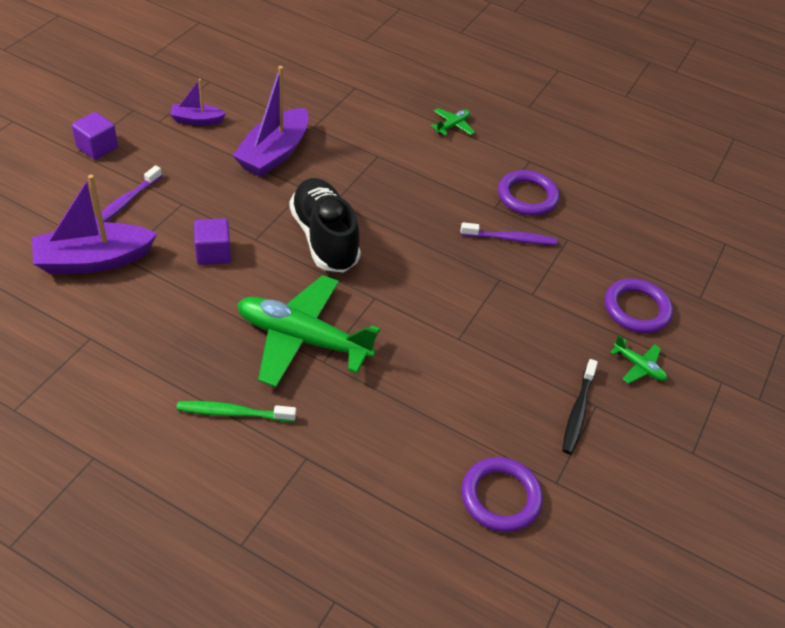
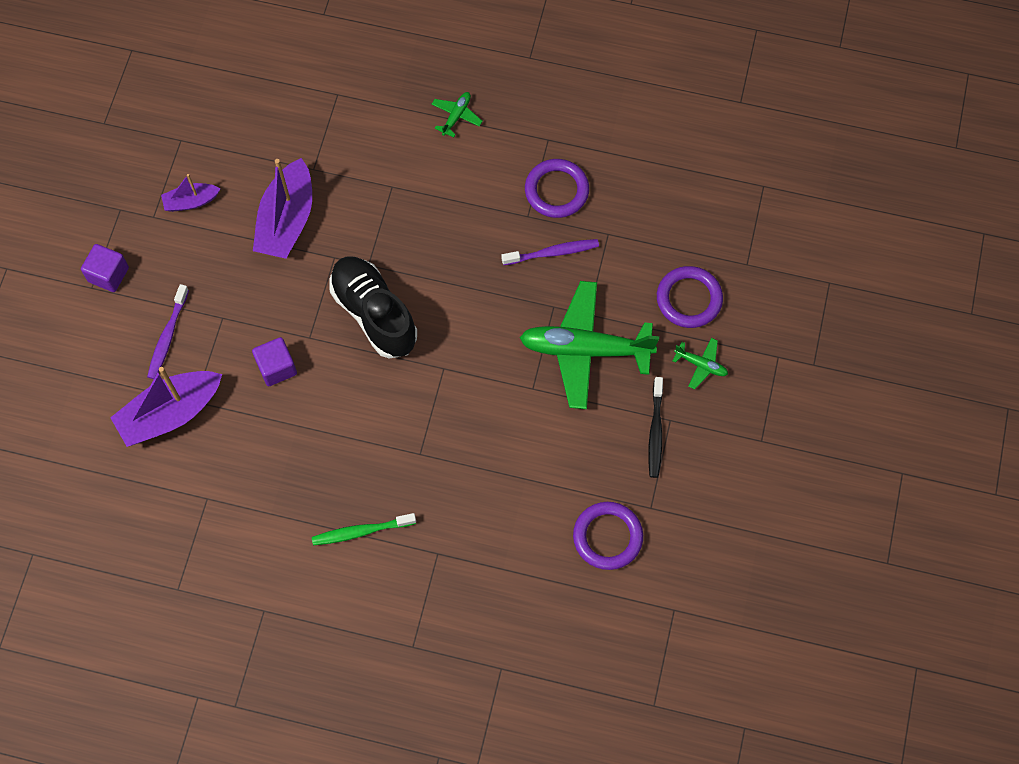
camera: 10 degrees left, 20 degrees up
green plane [237,275,380,387] -> green plane moved to [520,281,659,409]

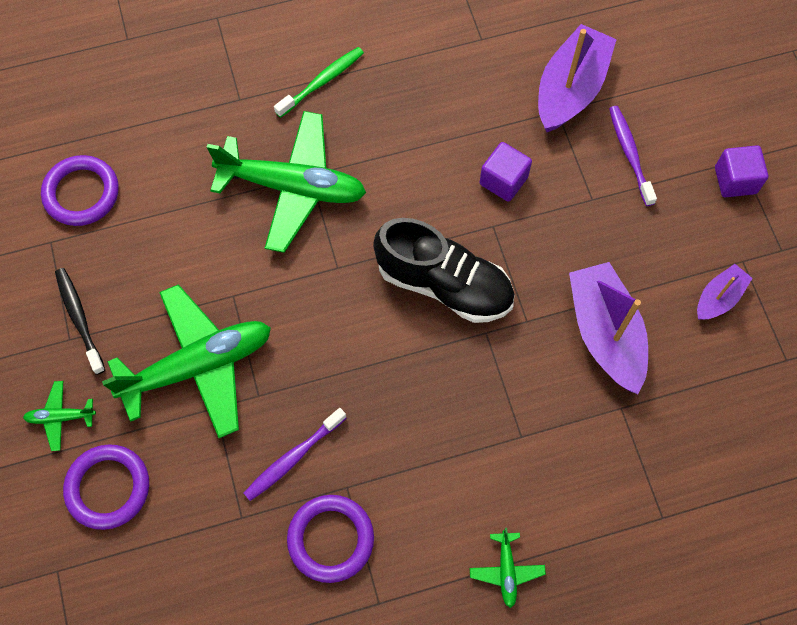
camera: 150 degrees right, 0 degrees up
none -> green plane [207,111,366,253]

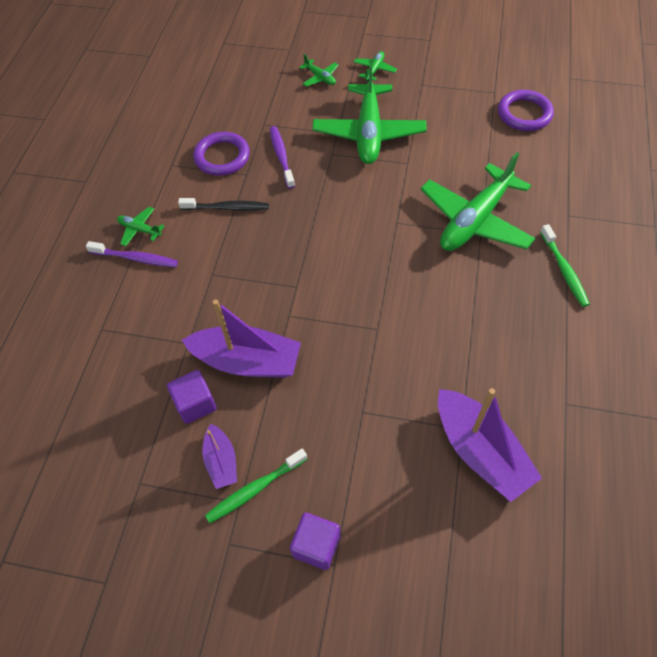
camera: 120 degrees right, 10 degrees down
black toothbrush [55,268,105,375] -> black toothbrush moved to [178,198,269,211]
purple ring [63,444,149,530] -> green plane [299,54,338,87]
black shoe [373,218,514,323] -> none
purple cube [480,142,532,202] -> purple cube moved to [167,370,217,424]
purple toothbrush [609,106,657,206] -> purple toothbrush moved to [86,241,178,267]
none -> green toothbrush [205,449,307,523]

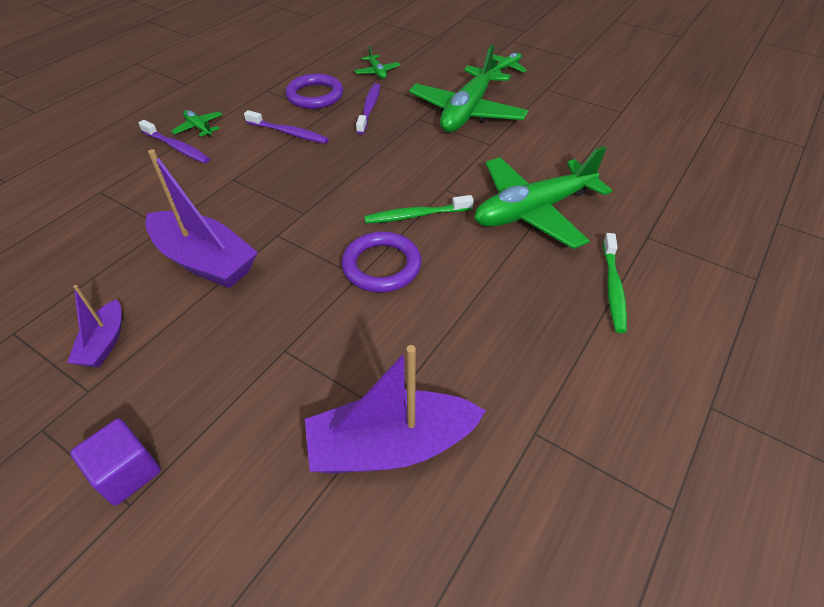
camera: 20 degrees right, 10 degrees down
purple cube [167,370,217,424] -> none
black toothbrush [178,198,269,211] -> purple toothbrush [244,110,329,144]
green toothbrush [205,449,307,523] -> green toothbrush moved to [364,195,474,224]
green plane [299,54,338,87] -> green plane moved to [354,46,400,79]
purple boat [438,388,542,502] -> purple boat turned 90 degrees clockwise [305,345,486,474]
purple ring [498,90,554,131] -> purple ring moved to [341,232,421,292]

